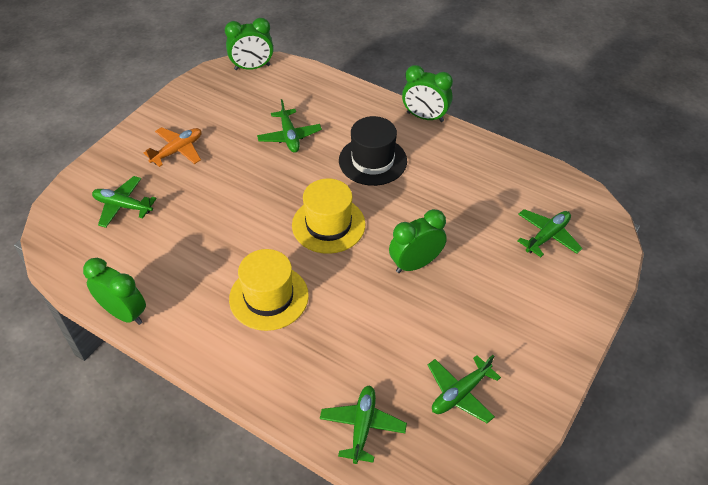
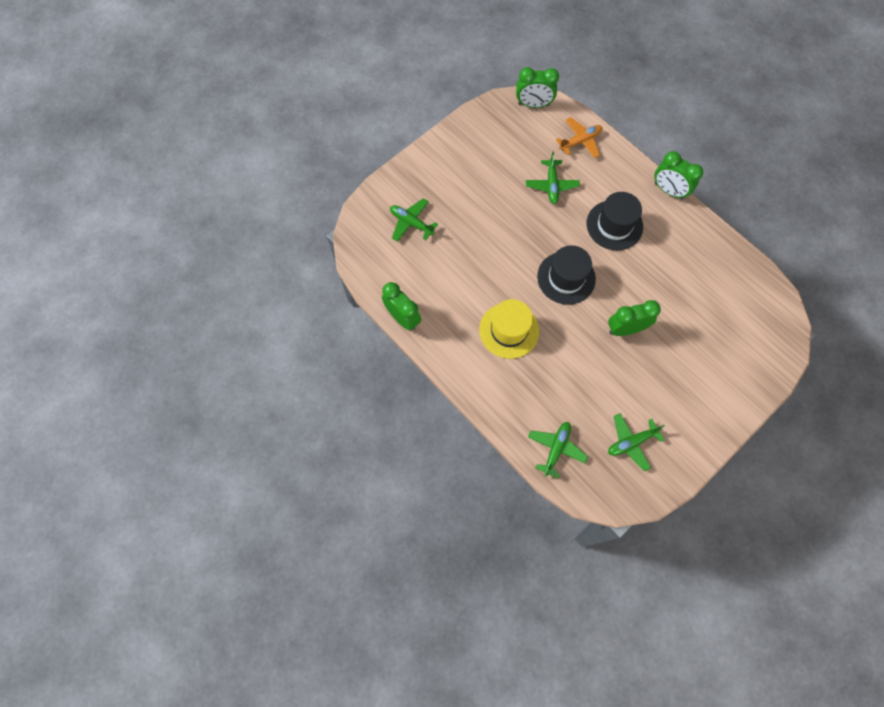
camera: 15 degrees right, 20 degrees up
orange plane [144,127,202,167] -> orange plane moved to [556,117,602,158]
yellow hat [292,178,365,254] -> black hat [537,245,596,305]
green plane [517,209,583,257] -> none

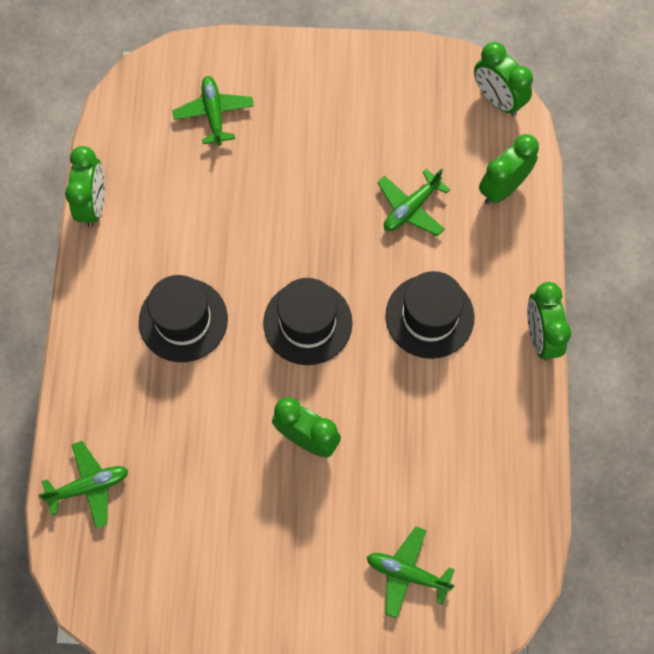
camera: 45 degrees right, 0 degrees up
yellow hat [479,299,539,359] -> black hat [139,275,228,362]
orange plane [556,117,602,158] -> green clock [479,134,539,205]
green plane [608,413,665,471] -> green plane moved to [367,527,455,619]

